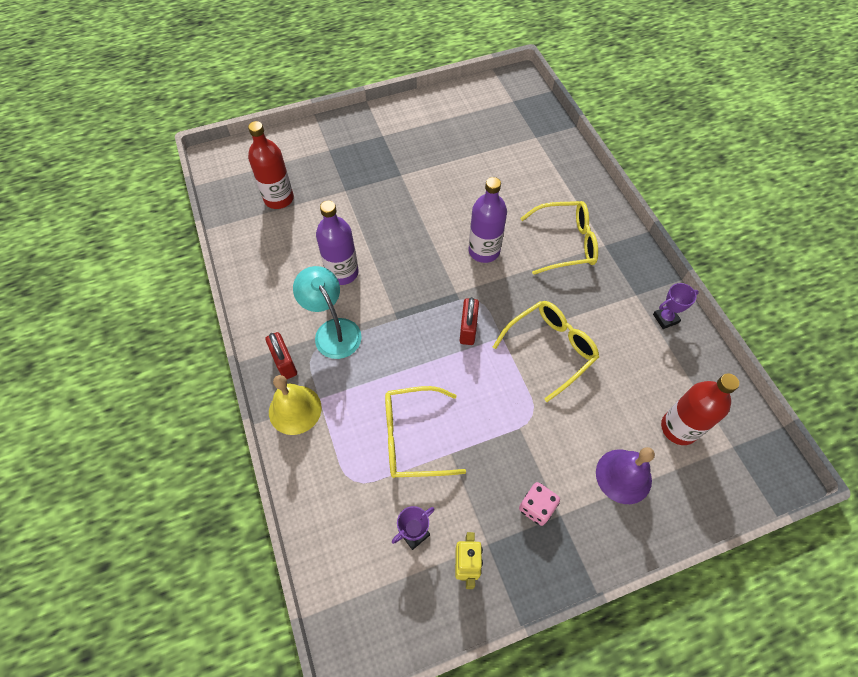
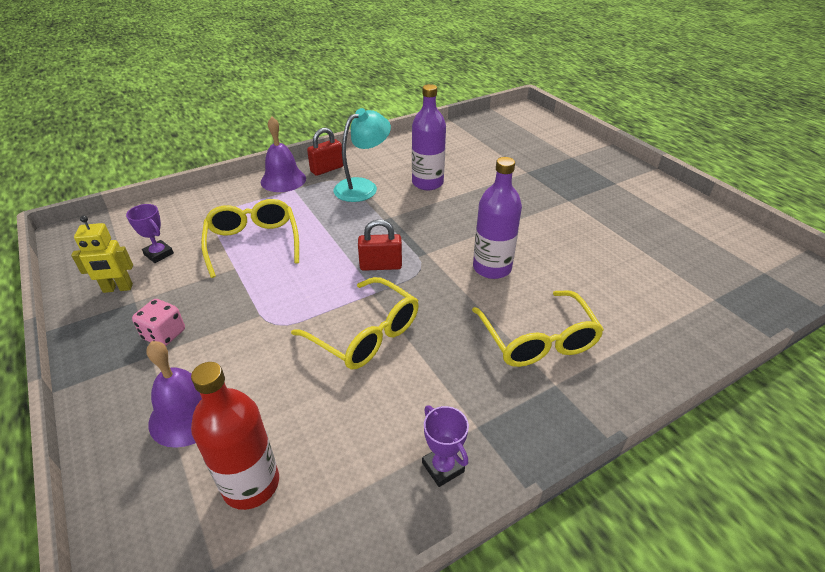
camera: 80 degrees right, 20 degrees down
red bottle [248,121,294,209] -> none
yellow bell [269,375,322,435] -> purple bell [261,117,306,192]

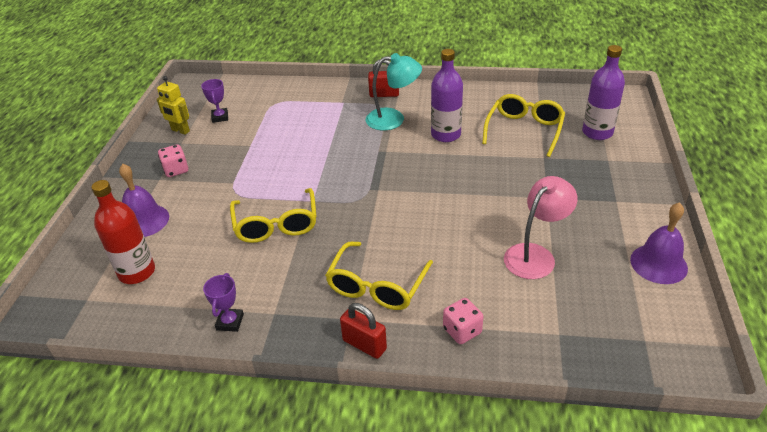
camera: 40 degrees right, 0 degrees up
yellow glasses [201,199,299,278] -> yellow glasses moved to [482,94,565,157]
purple bell [261,117,306,192] -> purple bell moved to [630,202,688,284]
red padlock [358,219,402,271] -> red padlock moved to [340,303,387,359]
purple bottle [473,157,522,279] -> purple bottle moved to [582,45,625,140]
none -> pink dice [443,298,484,344]
none -> pink lamp [504,176,577,279]

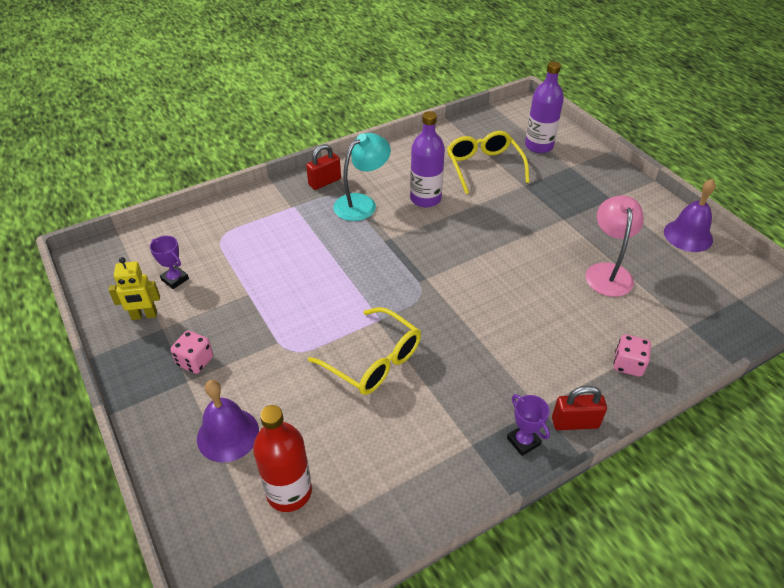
camera: 40 degrees left, 5 degrees up
purple trophy [203,273,244,332] -> purple trophy moved to [507,394,550,456]
yellow glasses [325,242,433,310] -> none

